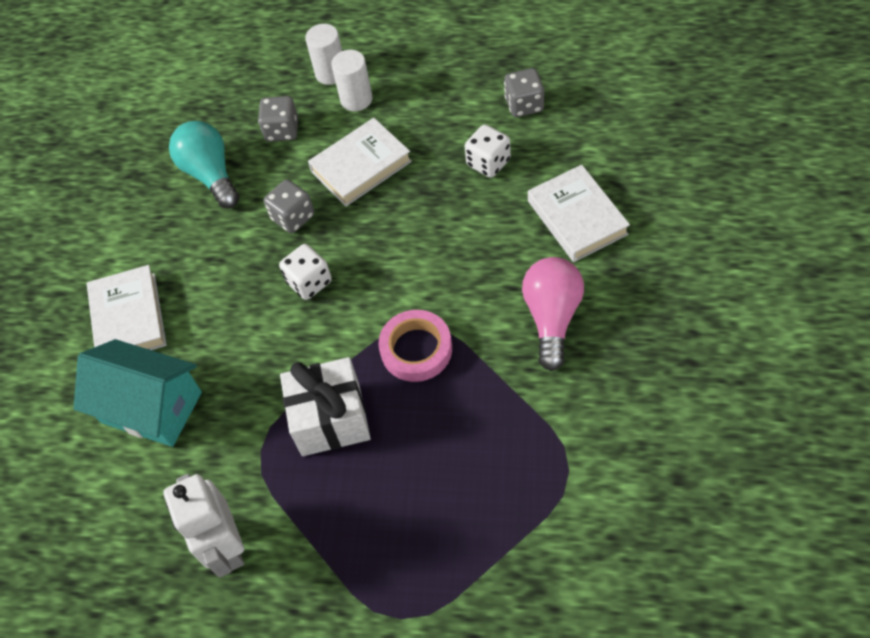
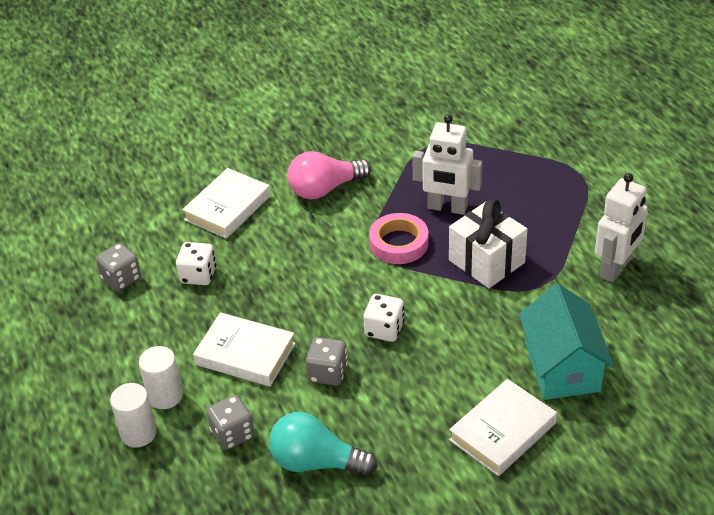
camera: 125 degrees left, 15 degrees down
turquoise light bulb [169,121,239,208] -> turquoise light bulb turned 75 degrees clockwise [269,412,378,476]
none -> white robot [412,114,482,215]

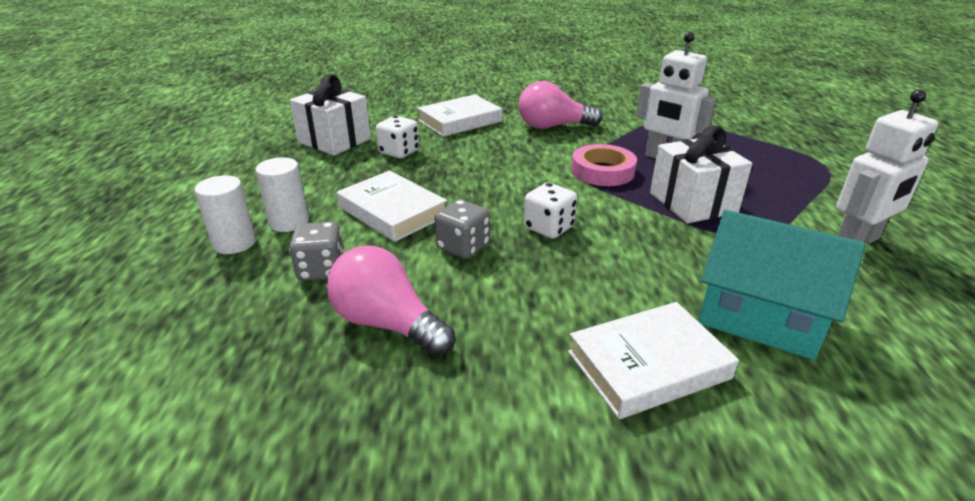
camera: 20 degrees right, 10 degrees down
grey dice [96,243,141,291] -> white gift [290,74,371,156]
turquoise light bulb [269,412,378,476] -> pink light bulb [326,246,455,357]
turquoise house [519,284,614,400] -> turquoise house turned 75 degrees counterclockwise [698,210,865,360]

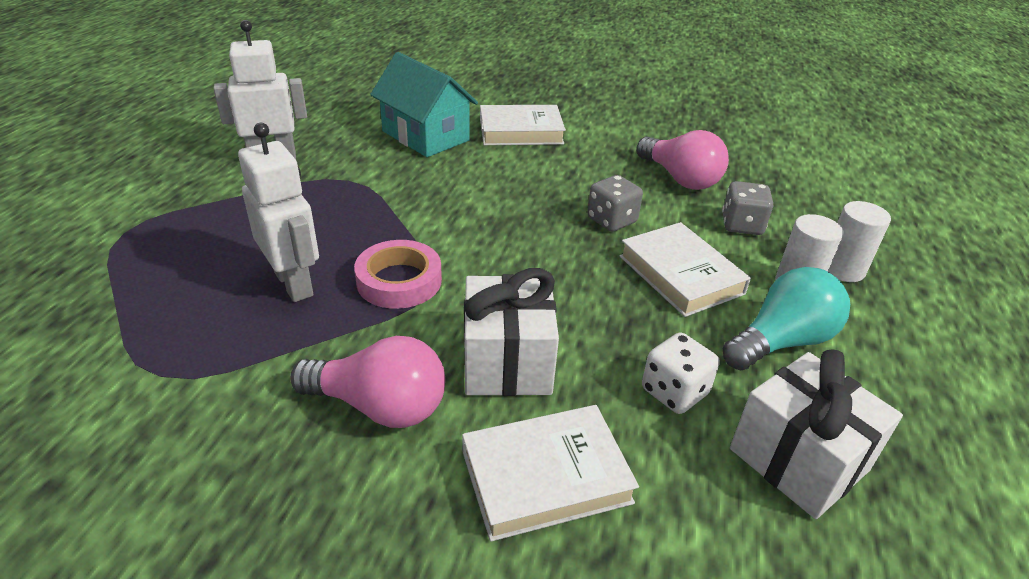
camera: 165 degrees left, 5 degrees up
white dice [524,182,577,239] -> none
white gift [650,126,752,223] -> white gift moved to [464,268,559,396]
none -> turquoise light bulb [723,267,850,370]

